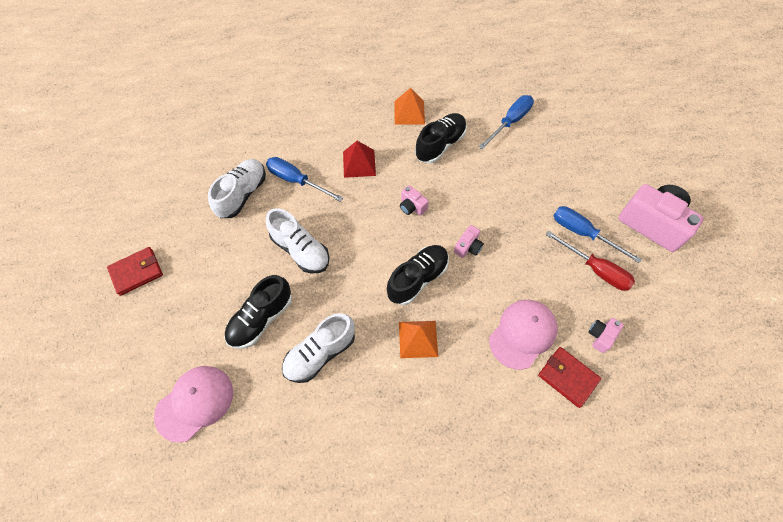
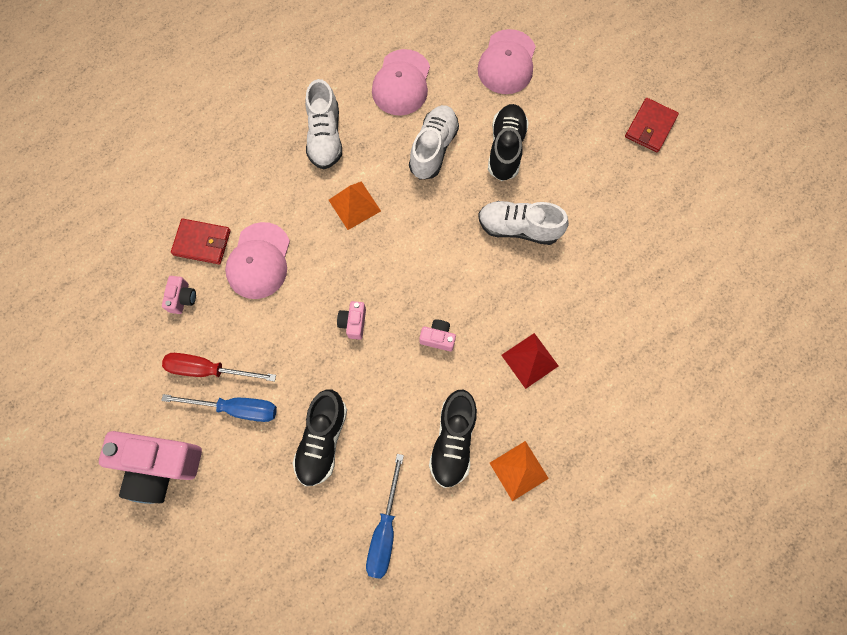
camera: 150 degrees right, 10 degrees up
white shoe [208,159,266,218] -> white shoe moved to [305,79,342,169]
blue screwdriver [266,157,343,202] -> none
black shoe [387,245,449,305] -> black shoe moved to [293,390,347,486]
none -> pink cap [372,49,430,116]

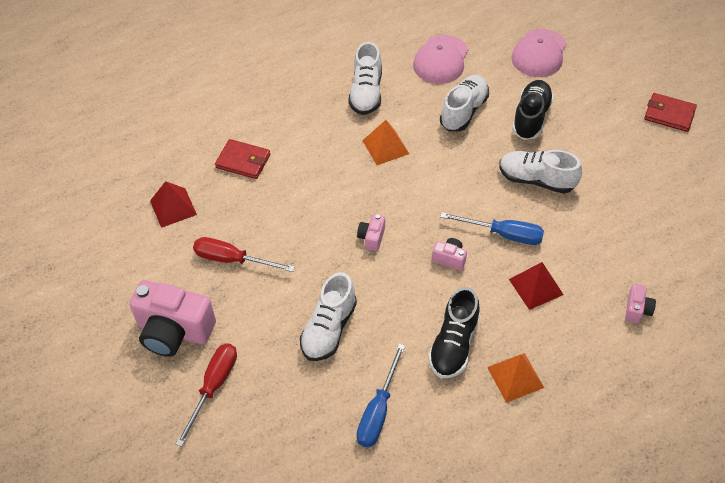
camera: 10 degrees right, 20 degrees down
blue screwdriver [161,394,277,422] -> blue screwdriver moved to [440,212,544,245]
pink camera [162,276,196,314] -> pink camera moved to [625,284,656,324]
pink cap [225,222,290,299] -> none
black shoe [293,390,347,486] -> white shoe [300,272,357,361]
red wallet [625,98,679,152] -> red wallet turned 75 degrees clockwise [644,93,697,132]
none -> red pyramid [150,181,197,228]
none -> red screwdriver [176,344,237,447]

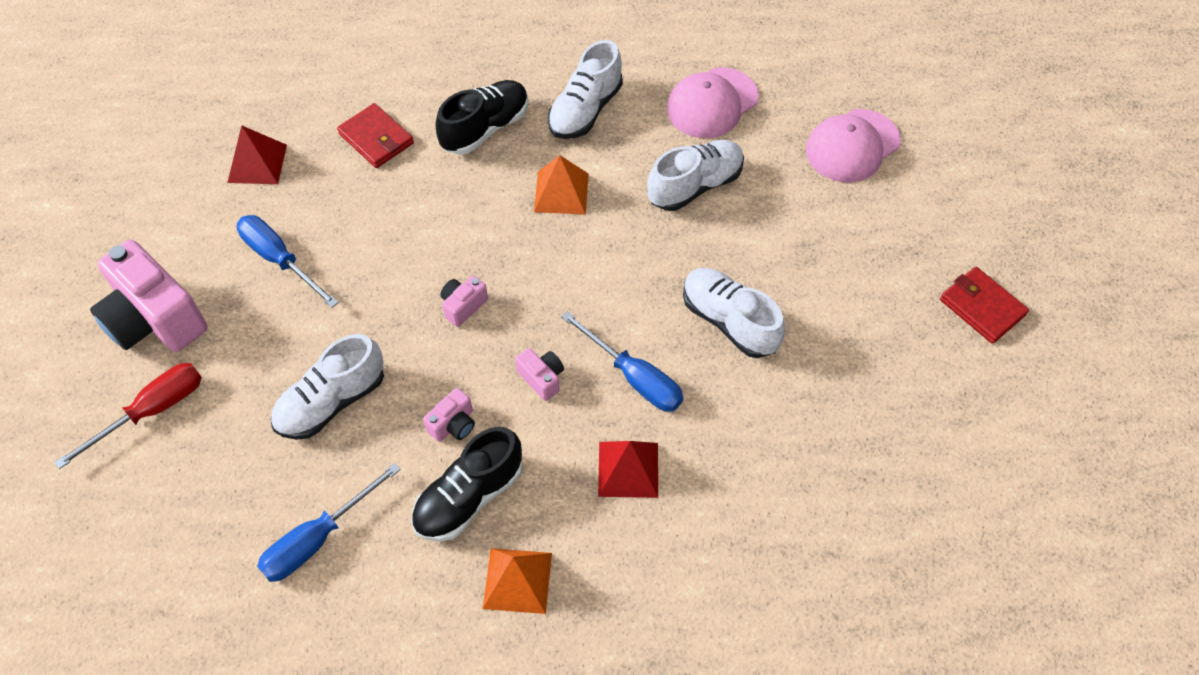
camera: 25 degrees right, 5 degrees up
red screwdriver [193,237,295,272] -> blue screwdriver [237,215,339,308]
black shoe [512,80,554,140] -> black shoe moved to [436,80,528,155]
pink camera [625,284,656,324] -> pink camera moved to [423,388,475,442]

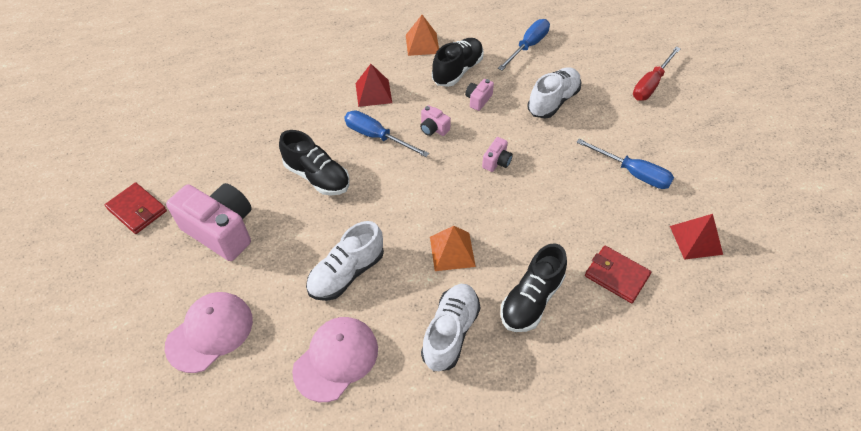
camera: 170 degrees right, 5 degrees down
pink camera [90,240,208,352] -> pink camera moved to [166,183,252,261]
white shoe [683,268,785,358] -> black shoe [279,130,350,195]

